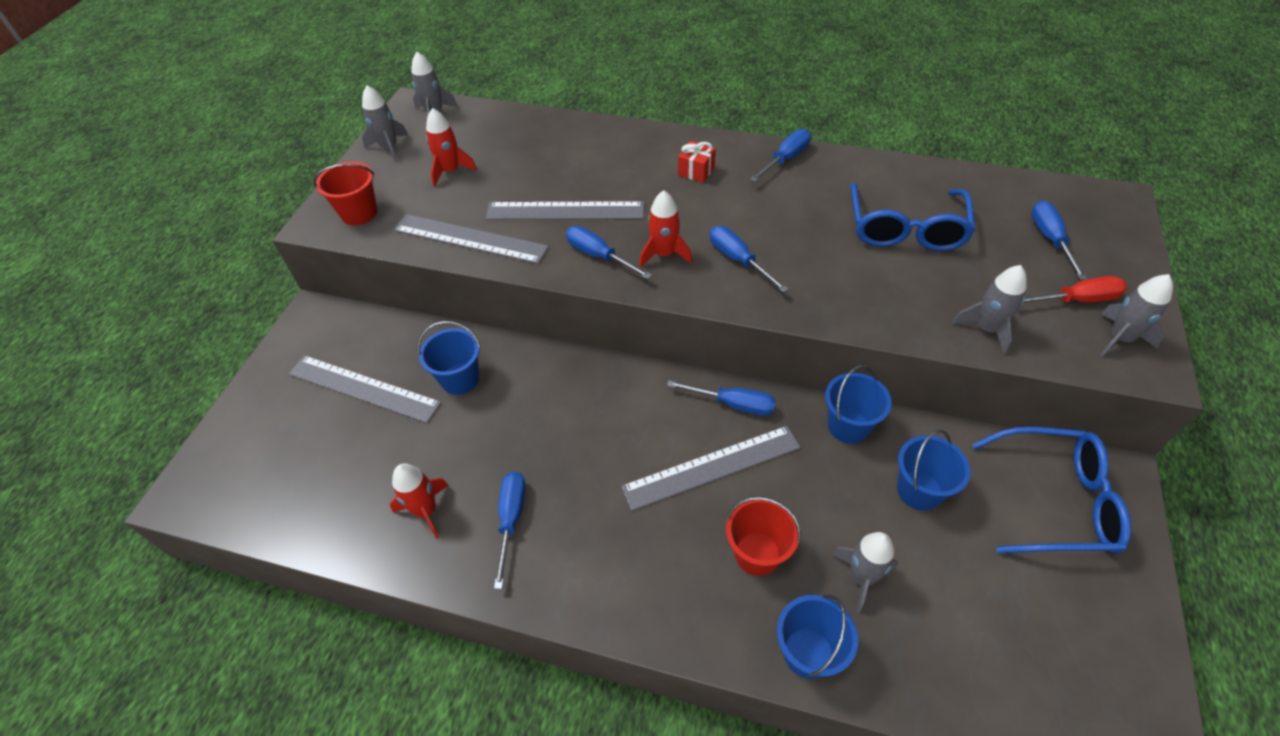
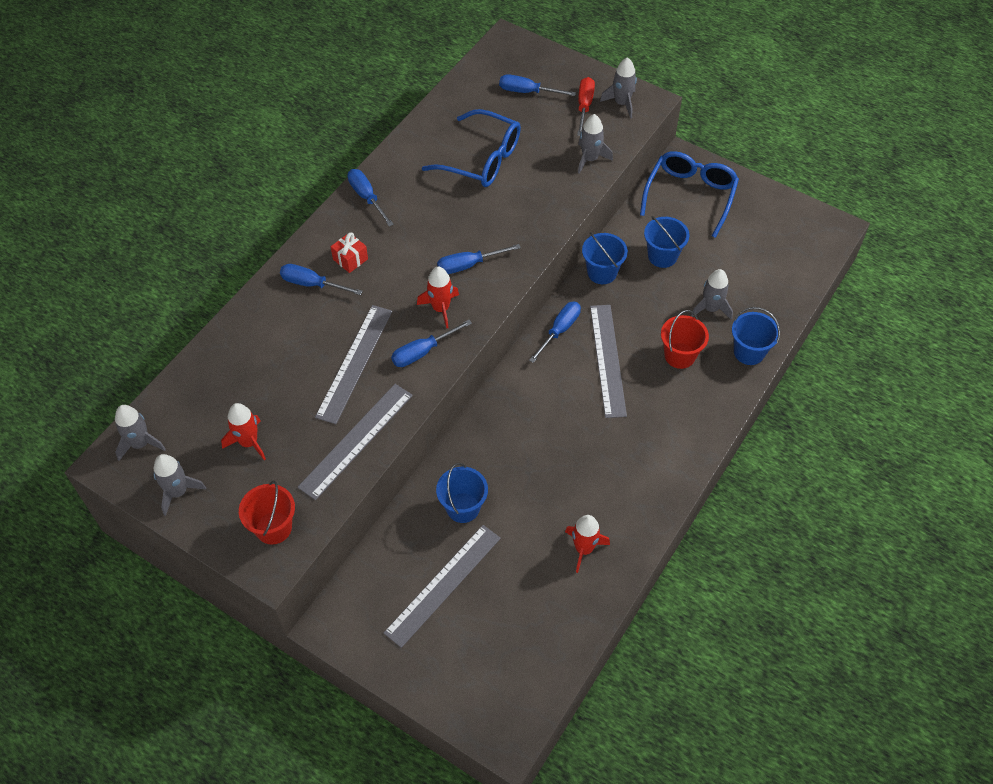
camera: 75 degrees left, 5 degrees up
blue screwdriver [494,471,525,589] -> blue screwdriver moved to [280,264,363,295]

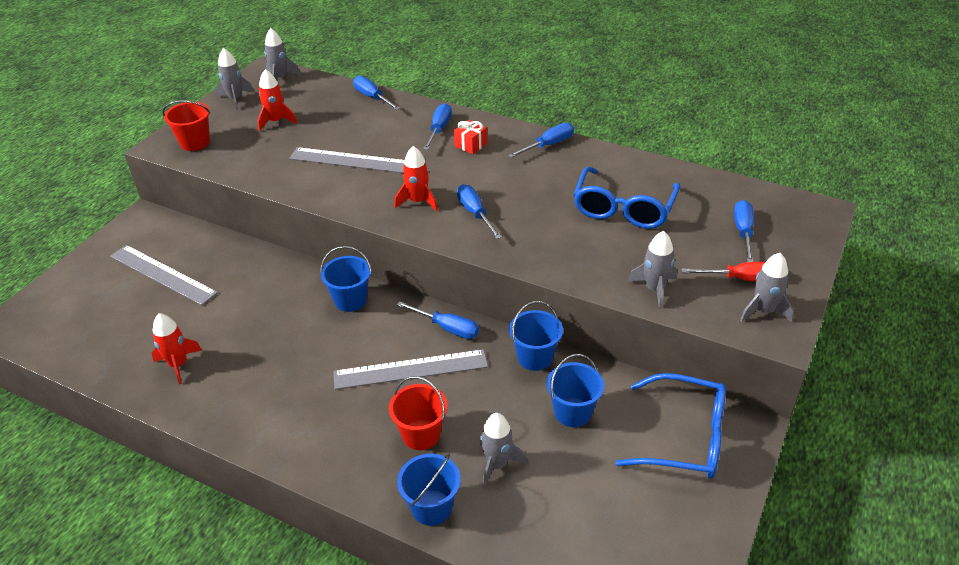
camera: 85 degrees right, 15 degrees down
grey ruler [298,384,413,500] -> none
blue screwdriver [391,320,472,367] -> blue screwdriver moved to [353,76,400,110]
blue bucket [436,463,488,523] -> blue bucket moved to [320,246,372,312]

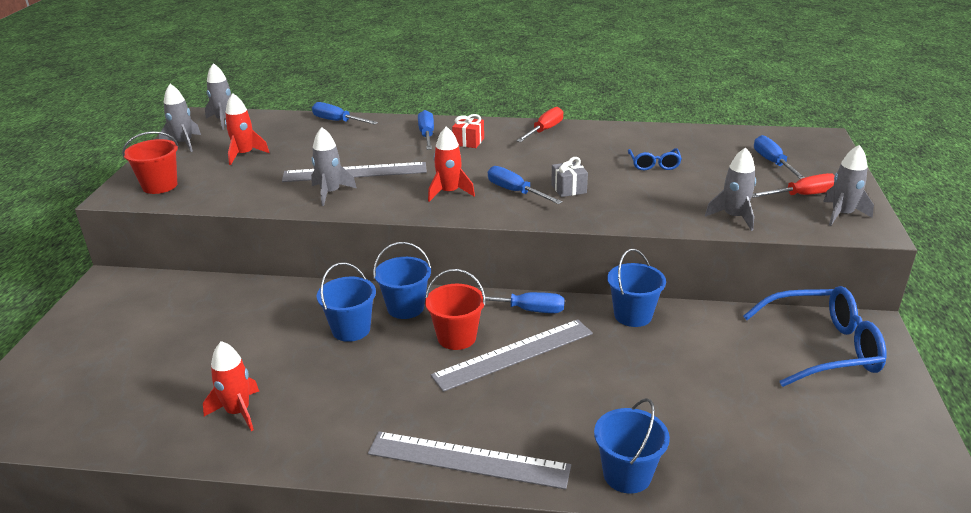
camera: 20 degrees left, 10 degrees down
grey ruler [110,245,218,305] -> grey ruler moved to [368,431,571,490]
red bucket [389,376,448,450] -> red bucket moved to [425,269,486,350]
grey rocket [480,413,528,488] -> grey rocket moved to [311,127,357,206]
blue screwdriver [508,123,574,158] -> red screwdriver [516,107,563,142]
blue bucket [546,354,604,427] -> blue bucket moved to [317,262,376,342]
blue glasses [574,167,680,229] -> blue glasses [628,148,682,170], size x0.50
none -> grey gift [551,157,588,197]

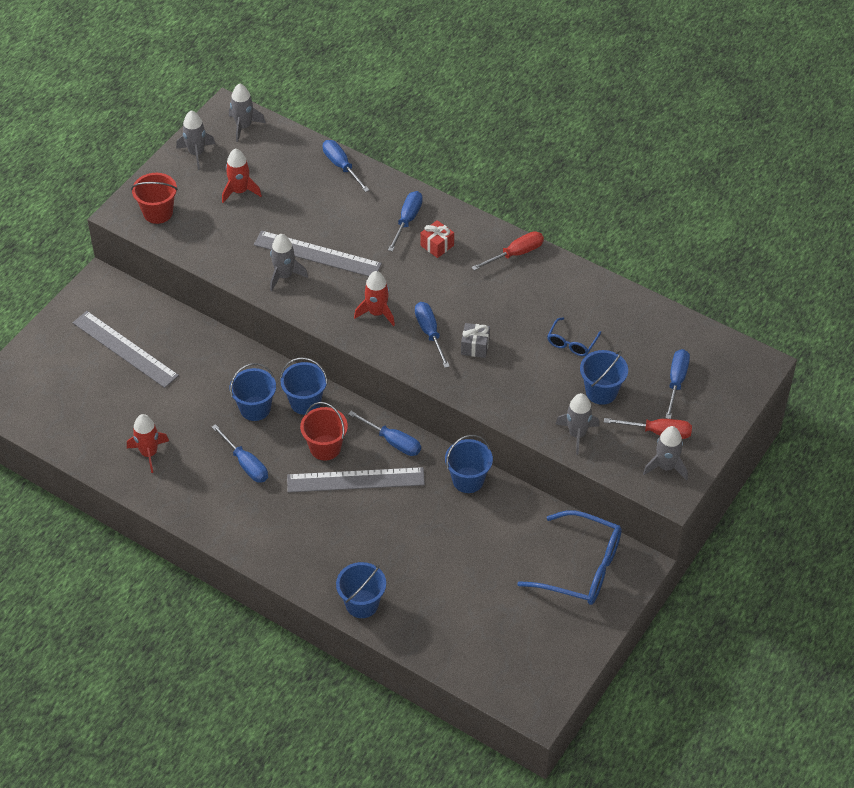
camera: 25 degrees right, 20 degrees up
grey ruler [368,431,571,490] -> grey ruler moved to [73,311,179,388]
none -> blue screwdriver [212,424,268,483]
none -> blue bucket [580,350,628,405]

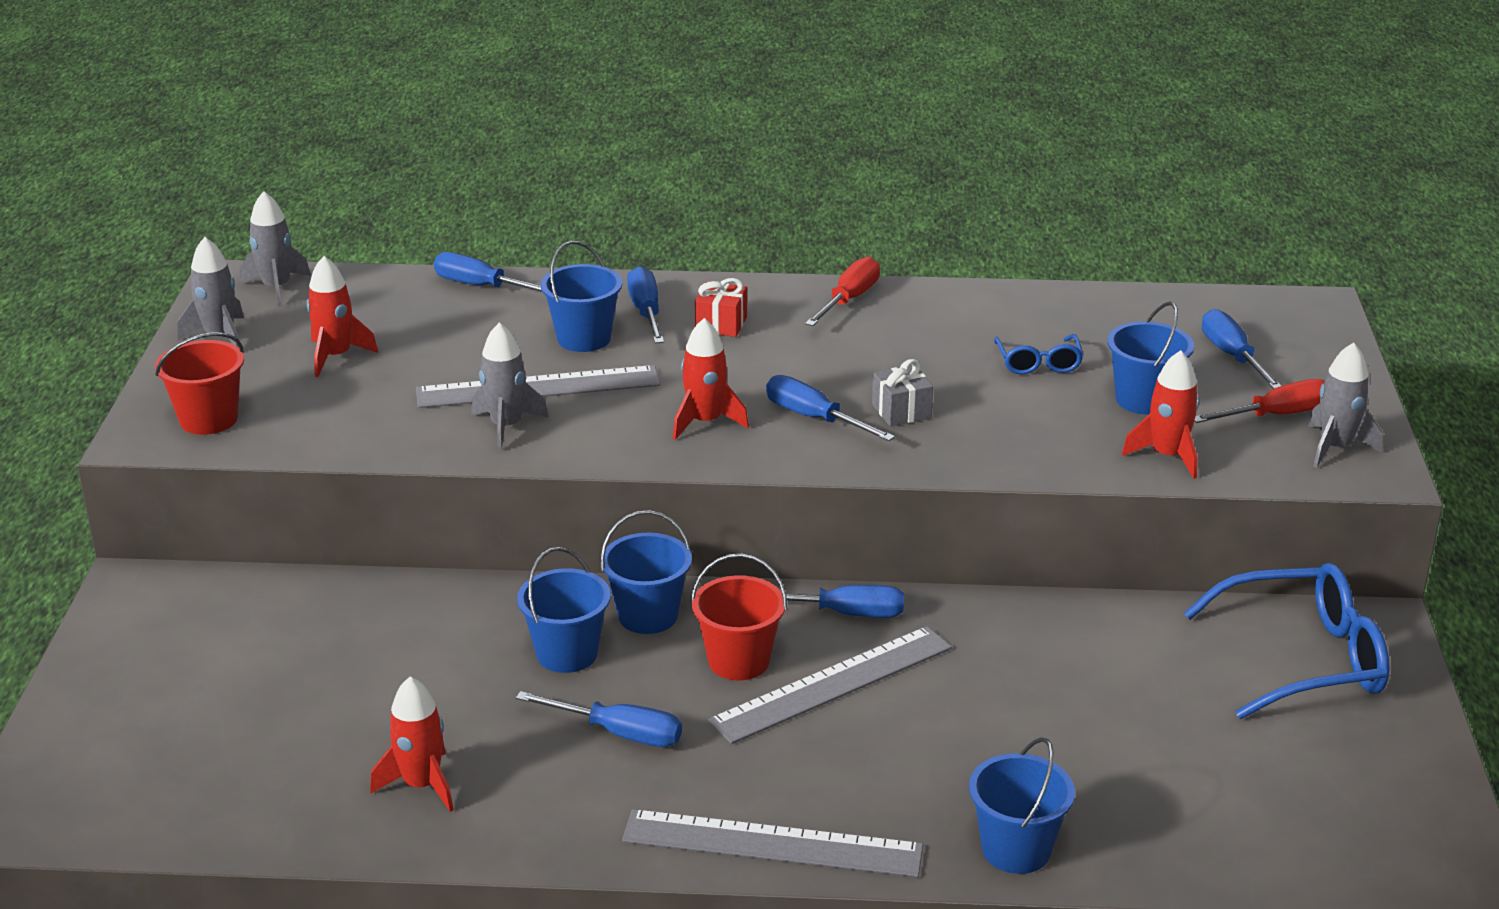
camera: 30 degrees left, 20 degrees down
grey ruler [73,311,179,388] -> grey ruler moved to [622,809,923,878]
blue bucket [445,435,493,493] -> blue bucket moved to [541,241,622,352]
grey rocket [556,393,599,455] -> red rocket [1122,350,1199,479]

